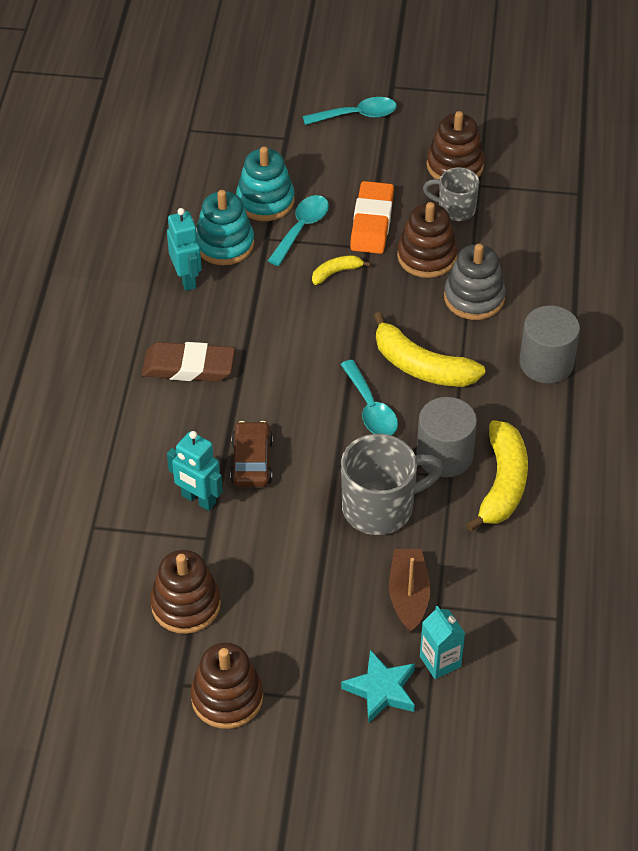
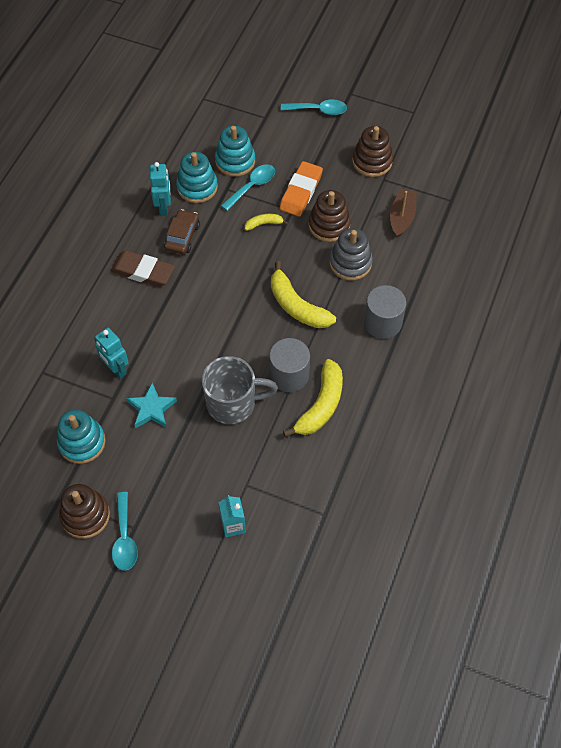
camera: 15 degrees right, 10 degrees up
brown stacking toy [150,550,221,634] -> turquoise stacking toy [57,410,106,464]
brown car [230,421,273,487] -> brown car moved to [164,209,200,254]
turquoise spoon [340,360,398,435] -> turquoise spoon moved to [112,492,138,571]
turquoise star [341,650,415,724] -> turquoise star moved to [127,383,177,428]
brown boat [389,549,430,633] -> brown boat moved to [390,189,417,238]
grey mug [423,167,479,221] -> none

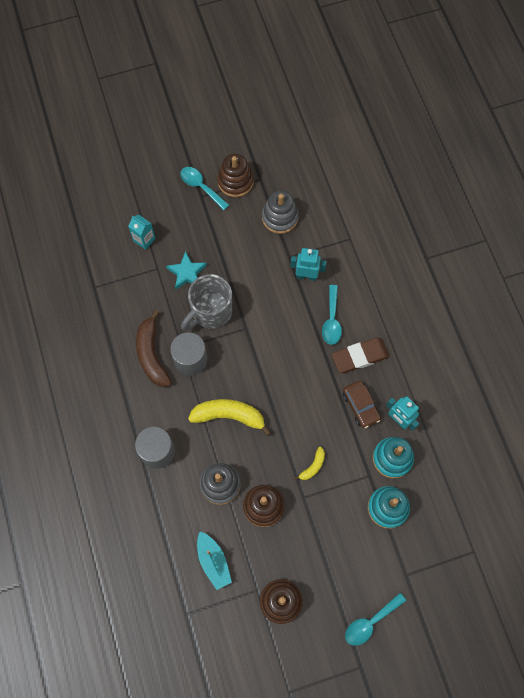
camera: 140 degrees right, 10 degrees up
turquoise stacking toy [57,410,106,464] -> grey stacking toy [262,190,299,234]
turquoise star [127,383,177,428] -> turquoise star moved to [166,251,207,289]
turquoise spoon [221,164,275,211] -> turquoise spoon moved to [322,285,342,345]
orange eraser [280,161,323,217] -> none
yellow banana [283,359,343,437] -> brown banana [136,310,172,387]
brown boat [390,189,417,238] -> turquoise boat [197,531,232,590]

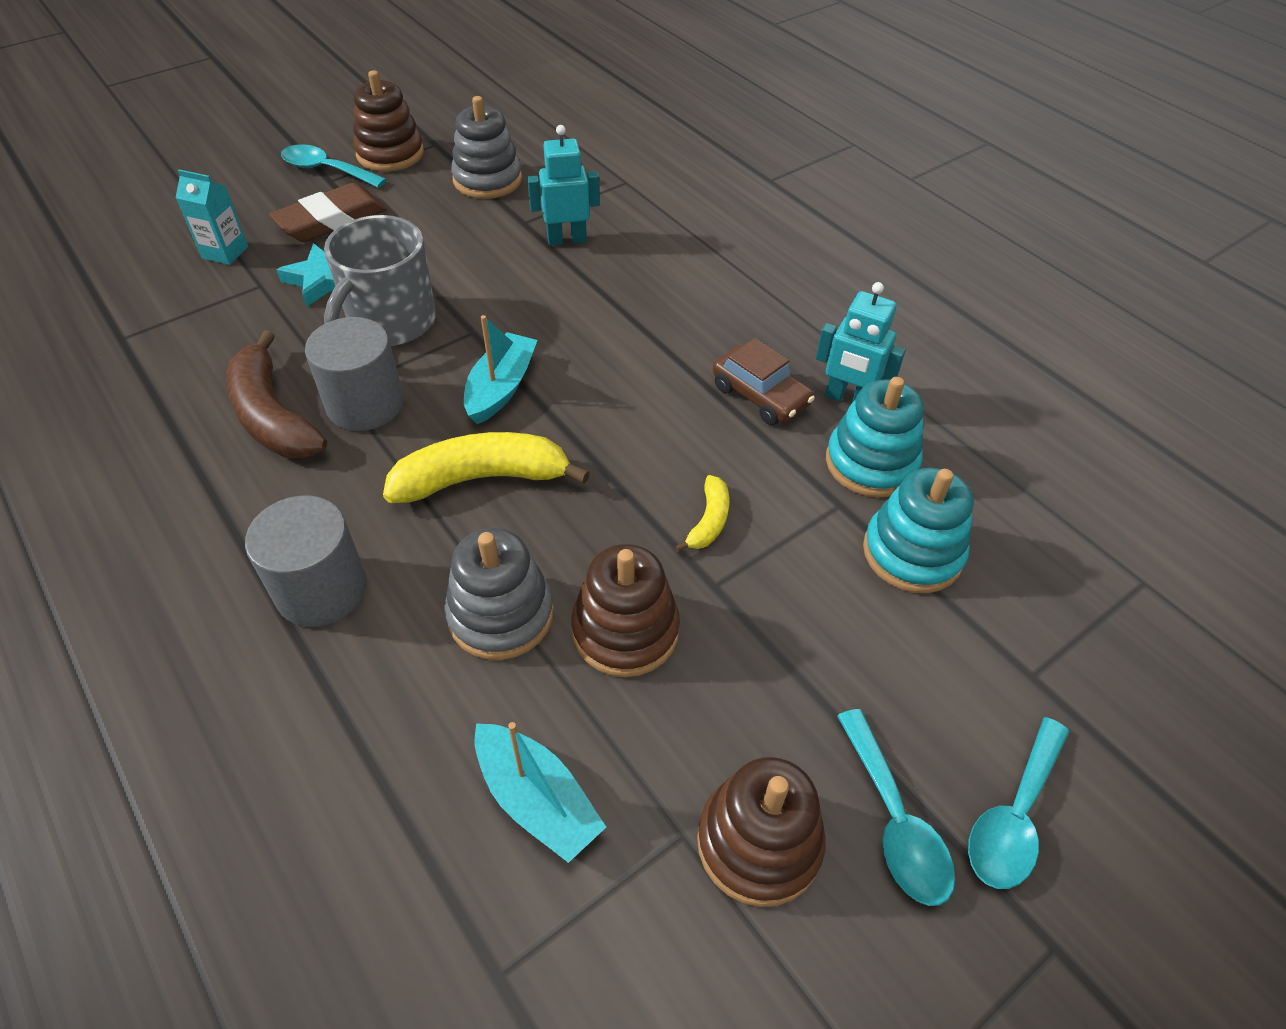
camera: 20 degrees left, 20 degrees down
turquoise spoon [322,285,342,345] -> turquoise spoon moved to [837,709,955,906]
brown eraser [332,338,390,373] -> brown eraser moved to [269,183,387,242]
none -> turquoise boat [464,315,537,424]

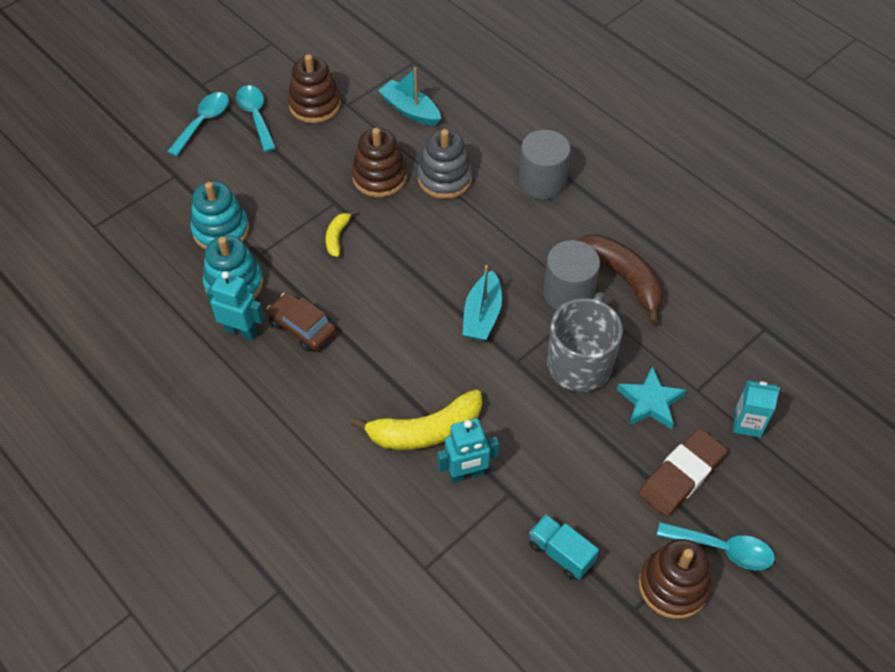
camera: 175 degrees right, 5 degrees up
yellow banana [383,432,590,503] -> yellow banana moved to [351,390,482,450]
grey stacking toy [451,96,522,199] -> turquoise truck [529,514,599,580]

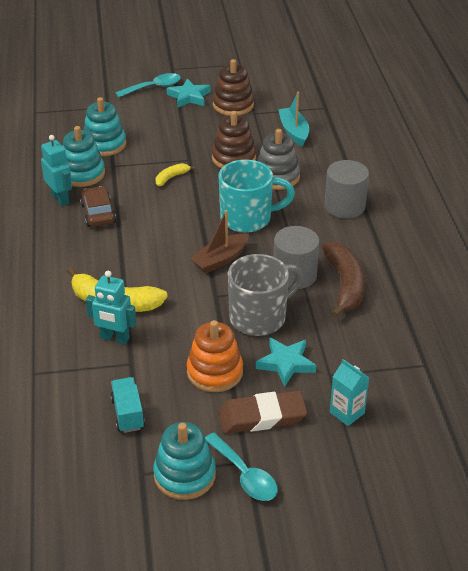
camera: 35 degrees right, 15 degrees down
turquoise spoon [236,85,276,152] -> turquoise star [167,79,210,108]
turquoise boat [462,265,502,341] -> brown boat [190,210,249,274]
brown stacking toy [639,539,711,619] -> turquoise stacking toy [153,422,216,500]
none -> orange stacking toy [187,320,243,392]
none -> turquoise mug [219,160,295,233]

